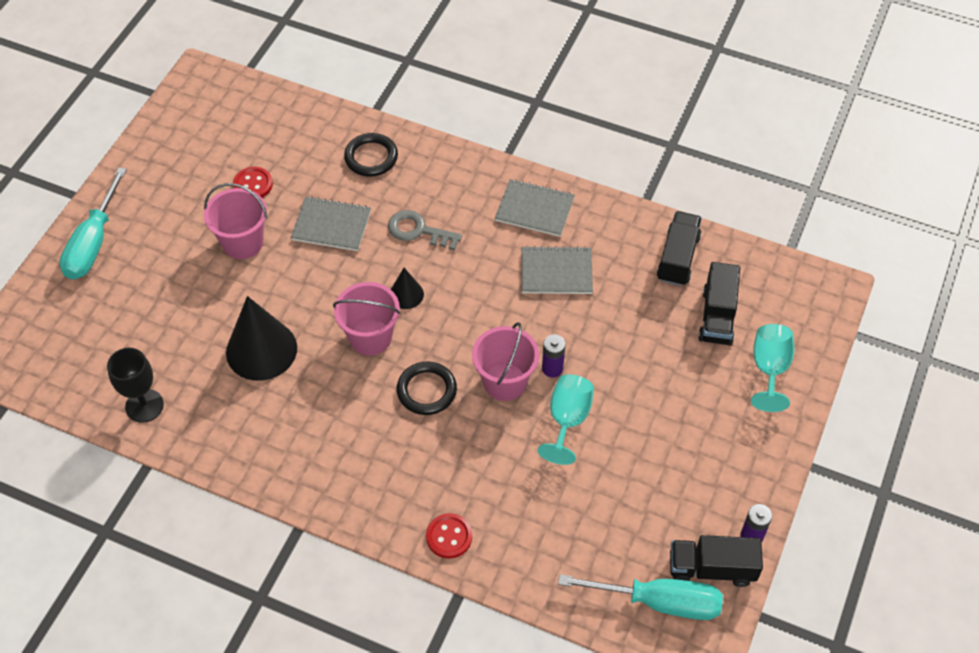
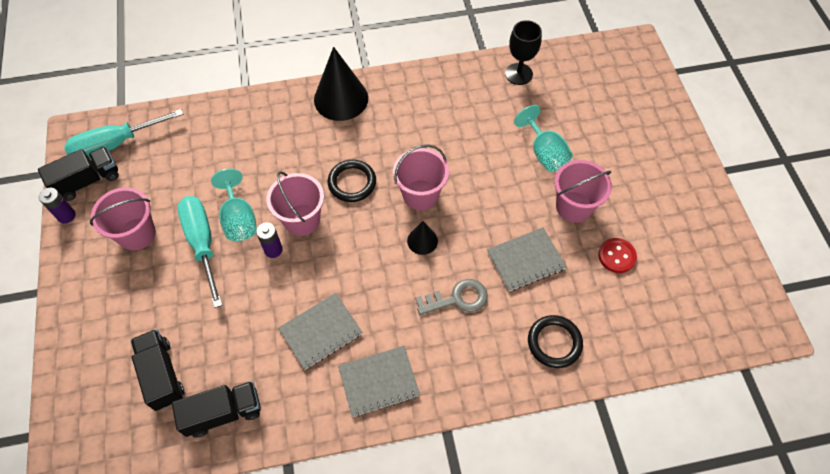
camera: 145 degrees right, 5 degrees up
turquoise screwdriver [59,167,127,280] -> turquoise screwdriver moved to [177,196,223,308]
black cone [226,296,297,381] -> black cone moved to [314,47,368,121]
red button [426,513,472,559] -> none
black truck [657,211,702,286] -> black truck turned 90 degrees counterclockwise [172,381,261,438]
turquoise goblet [751,324,794,412] -> turquoise goblet moved to [514,105,573,172]
none -> pink bucket [90,187,156,250]

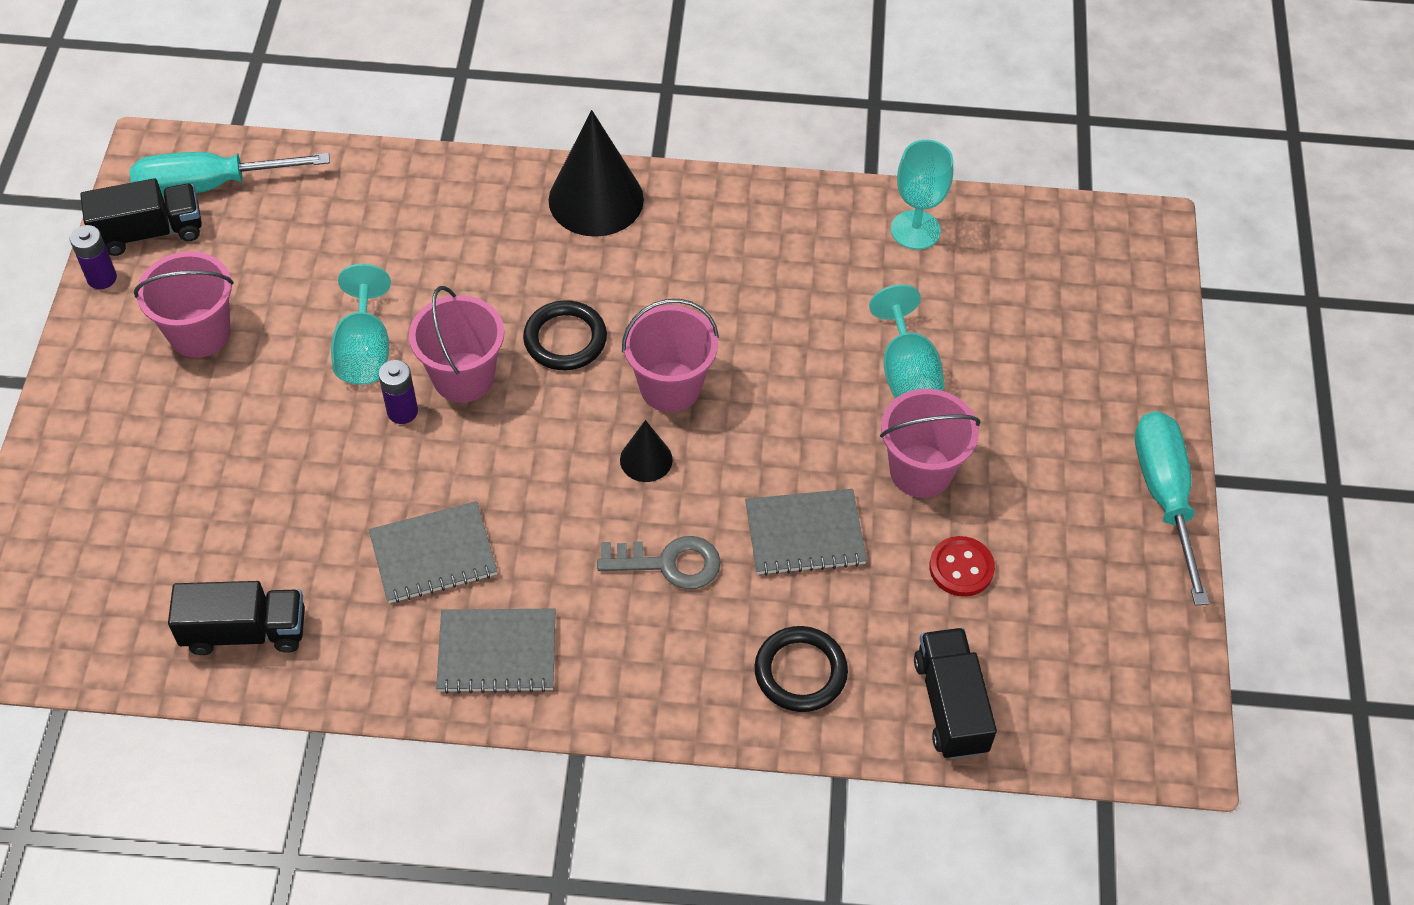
camera: 15 degrees right, 5 degrees down
black truck [131,329,184,411] -> black truck moved to [914,628,997,759]
turquoise screwdriver [177,196,223,308] -> turquoise screwdriver moved to [1135,411,1210,605]
black goblet [505,20,542,85] -> turquoise goblet [891,140,953,250]

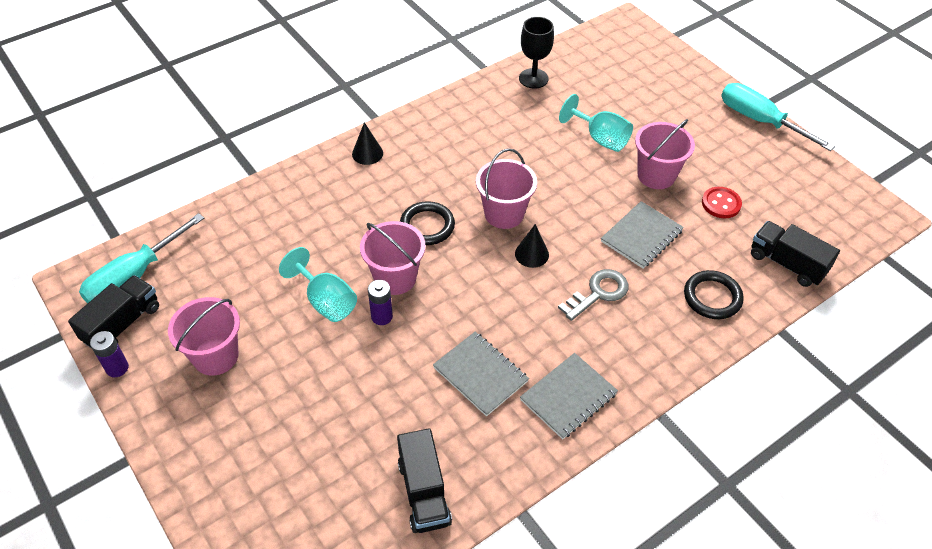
camera: 40 degrees left, 5 degrees down
black truck [168,581,305,655] -> black truck turned 120 degrees clockwise [397,428,452,533]
grey notebook [369,501,497,603] -> grey notebook turned 75 degrees counterclockwise [433,331,529,416]
black cone [549,110,644,237] -> black cone [352,122,383,165], size x0.50
turquoise goblet [891,140,953,250] -> black goblet [519,17,554,89]

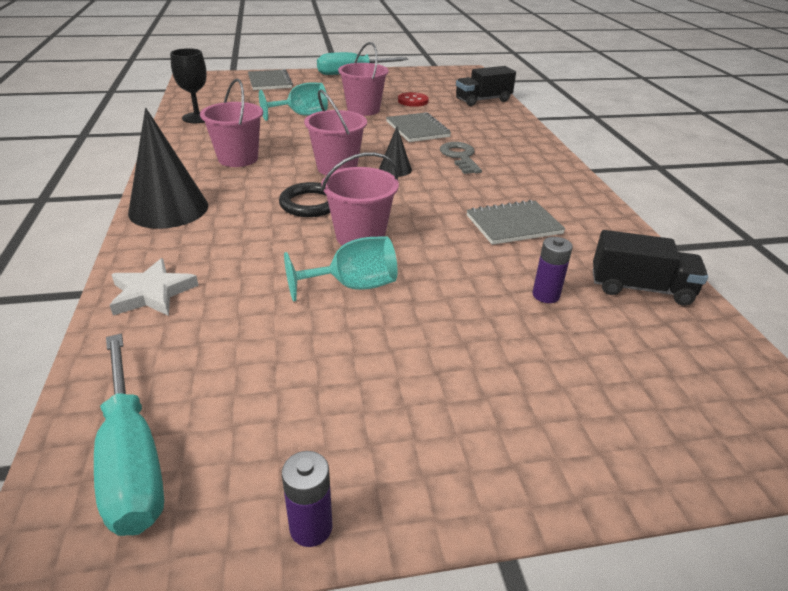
camera: 65 degrees left, 15 degrees down
black truck [68,275,159,349] -> none
pink bucket [168,297,240,376] -> pink bucket moved to [200,79,263,167]
black cone [352,122,383,165] -> black cone [128,108,208,229], size x1.99
purple battery [368,280,393,325] -> purple battery moved to [532,237,573,303]
grey notebook [520,353,618,439] -> grey notebook moved to [248,69,293,90]
black ring [684,270,744,319] -> none
none -> white star [110,258,199,316]

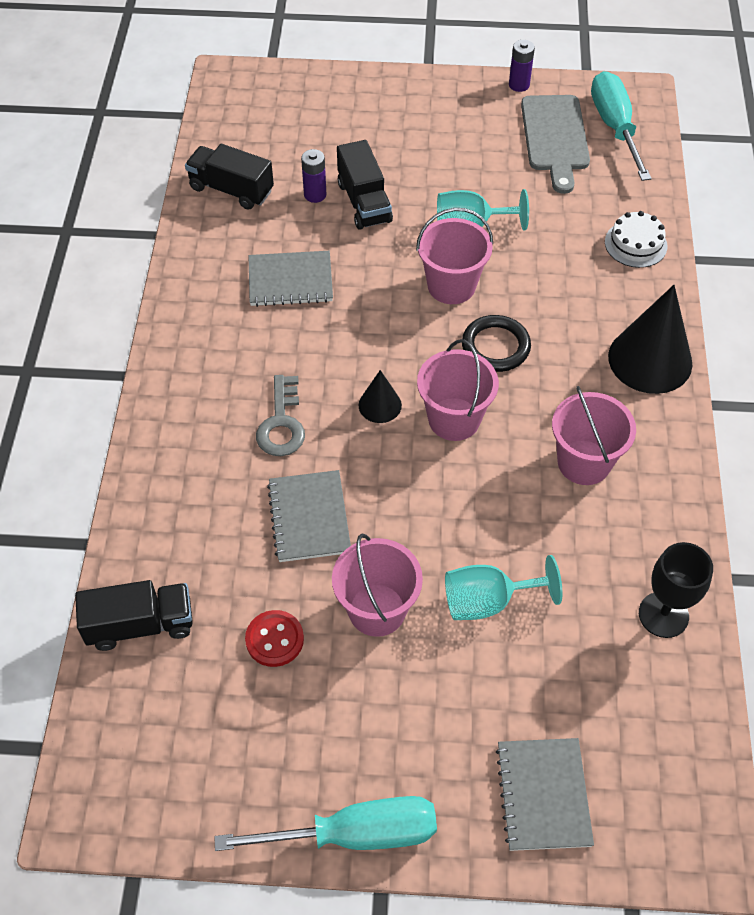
camera: 165 degrees left, 20 degrees up
white star [110,258,199,316] -> white cake [605,211,667,268]
none -> black truck [337,140,393,230]
none -> grey cutting board [521,95,590,194]

